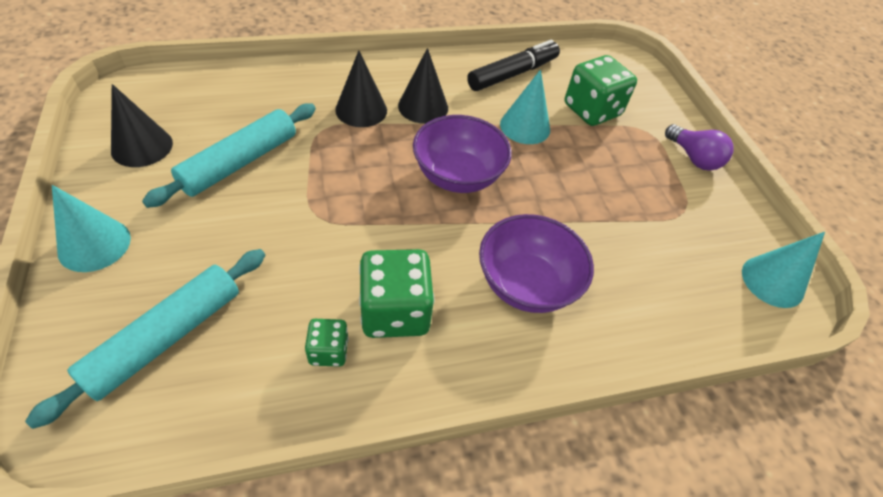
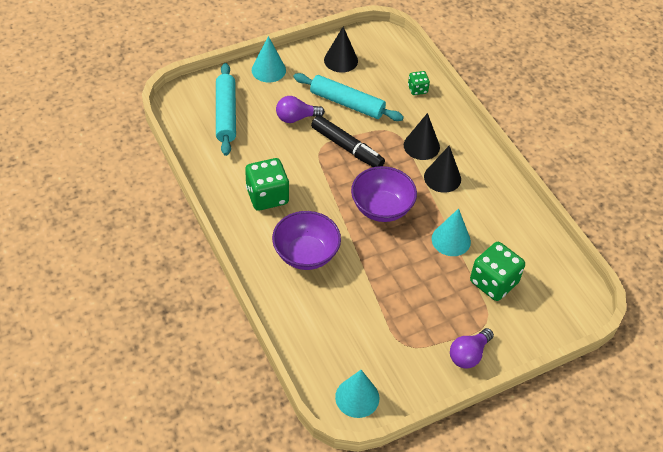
camera: 80 degrees right, 0 degrees up
turquoise rolling pin [25,249,265,429] -> turquoise rolling pin turned 60 degrees clockwise [216,63,236,156]
green dice [305,319,349,367] -> green dice moved to [408,71,430,95]
black marker [467,40,560,91] -> black marker moved to [311,115,385,167]
none -> purple light bulb [276,96,325,123]

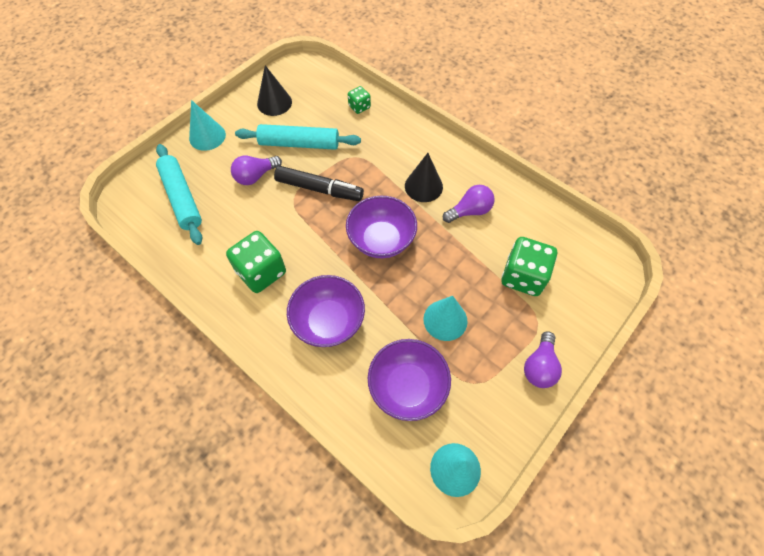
camera: 20 degrees left, 10 degrees up
black cone [404,113,440,160] -> none
turquoise cone [432,208,471,256] -> turquoise cone moved to [423,296,468,341]
none -> purple bowl [368,339,451,421]
none -> purple light bulb [443,185,495,223]

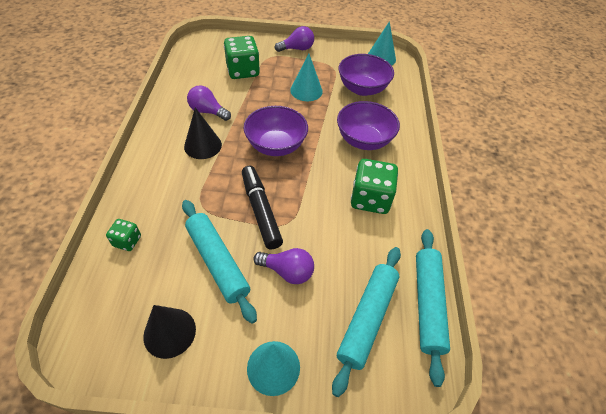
camera: 130 degrees left, 10 degrees down
none -> turquoise rolling pin [416,229,450,387]

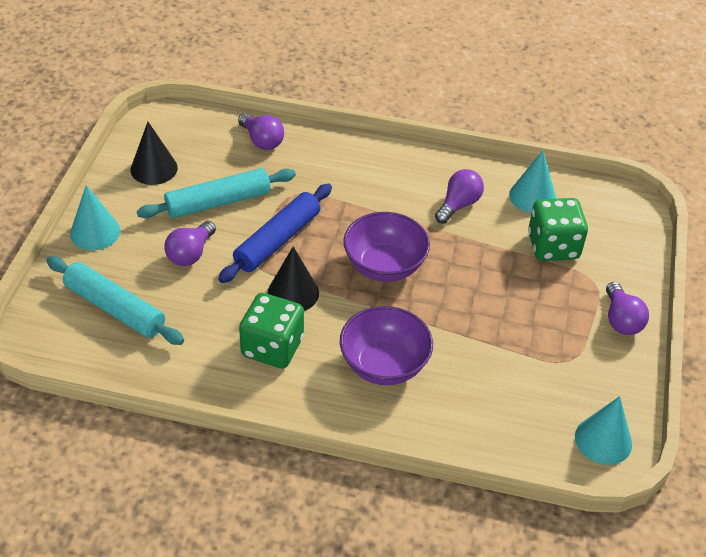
camera: 100 degrees right, 5 degrees down
green dice [106,219,141,251] -> purple light bulb [238,113,284,150]
black cone [184,107,222,159] -> black cone moved to [268,247,319,311]
black marker [242,166,283,250] -> blue rolling pin [218,184,332,283]
turquoise cone [290,53,323,101] -> turquoise cone moved to [509,150,556,213]
purple bowl [339,54,394,96] -> none
turquoise rolling pin [416,229,450,387] -> none

